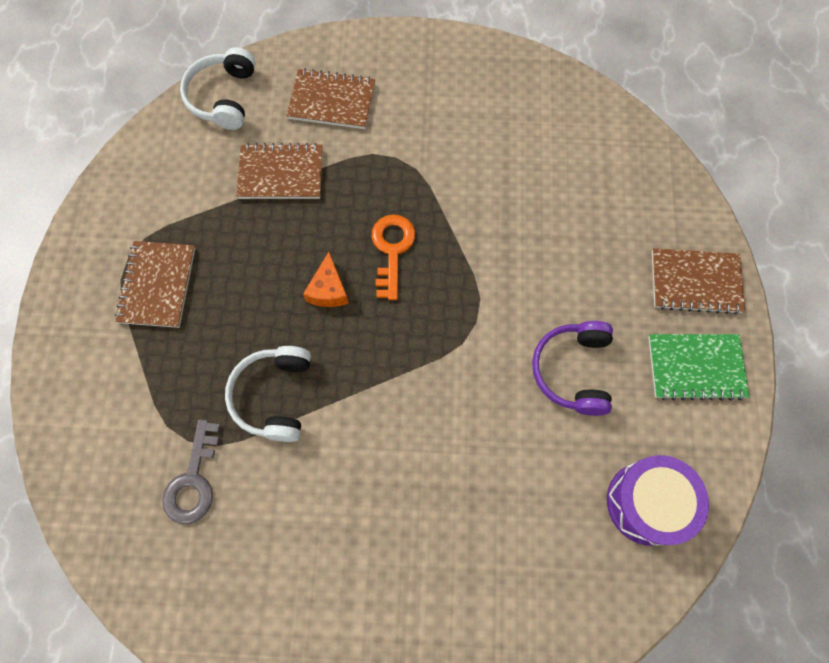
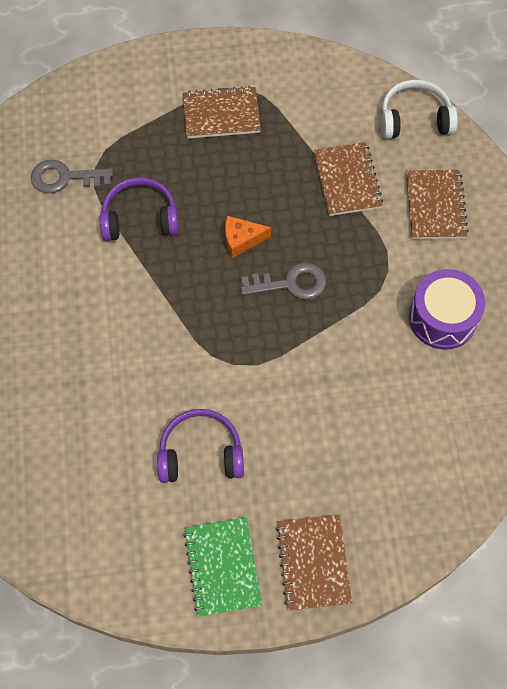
camera: 80 degrees right, 5 degrees down
white headphones [225,346,311,442] -> purple headphones [100,178,179,241]
orange key [372,214,415,300] -> grey key [241,263,326,300]
purple drum [607,455,709,546] -> purple drum moved to [409,269,485,350]

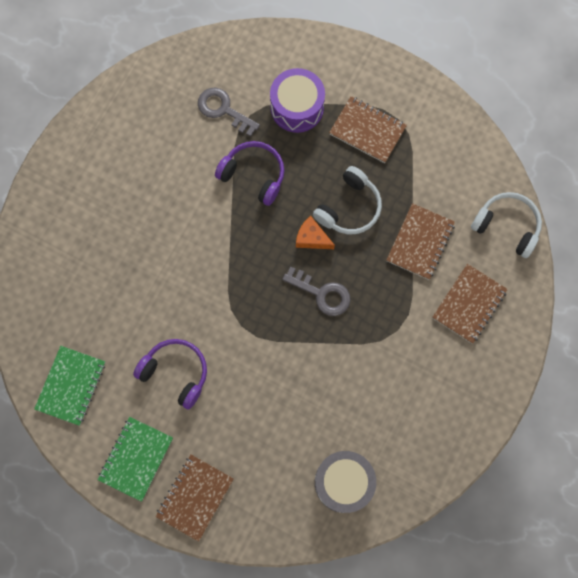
camera: 35 degrees right, 10 degrees up
purple drum [409,269,485,350] -> purple drum moved to [270,68,325,133]
none -> green notebook [34,346,105,426]
none -> white headphones [313,166,382,234]
none -> grey drum [315,451,376,513]

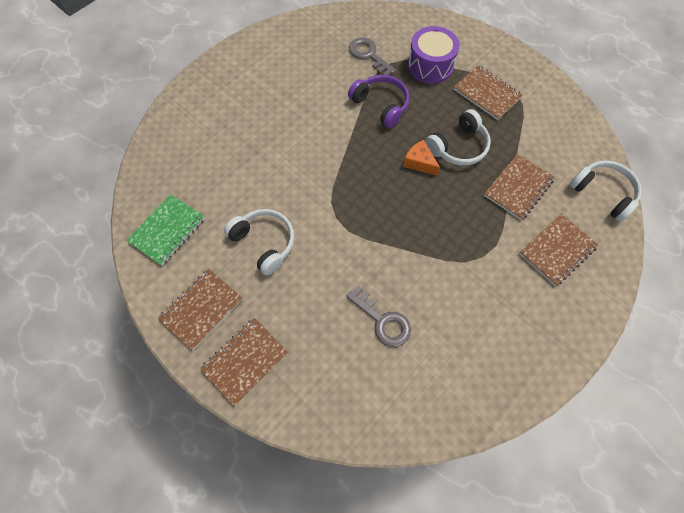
camera: 15 degrees right, 10 degrees down
green notebook [98,417,173,502] -> brown notebook [158,269,243,350]
purple headphones [133,339,207,409] -> white headphones [224,209,294,275]
grey key [282,267,351,316] -> grey key moved to [346,286,411,347]
grey drum [315,451,376,513] -> none

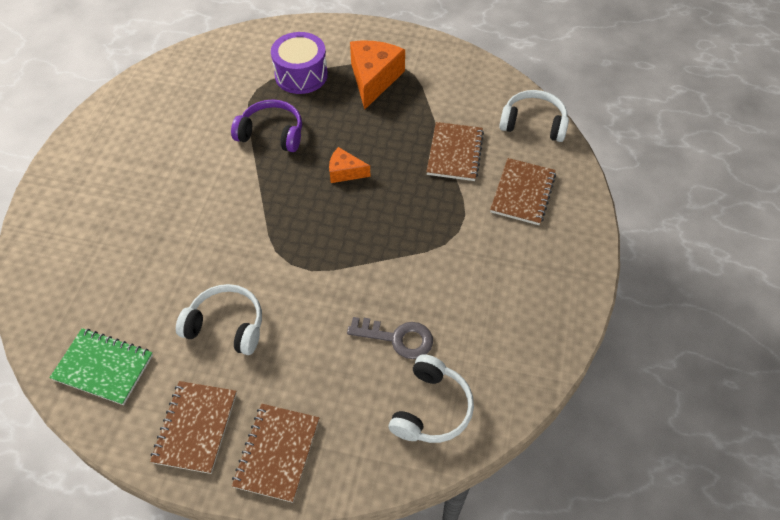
camera: 30 degrees left, 10 degrees down
green notebook [126,194,205,266] -> green notebook turned 75 degrees counterclockwise [49,328,153,405]
grey key [349,37,396,75] -> none
white headphones [425,109,491,165] -> white headphones moved to [389,354,474,443]
brown notebook [454,65,523,120] -> orange cheese [350,40,405,110]

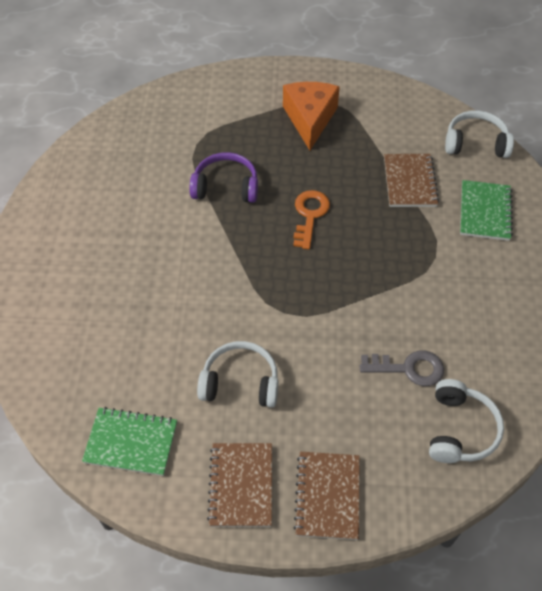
camera: 10 degrees left, 0 degrees up
purple drum [271,32,328,94] -> none
orange cheese [329,147,371,183] -> orange key [293,190,330,249]
brown notebook [490,158,556,225] -> green notebook [460,180,513,241]

